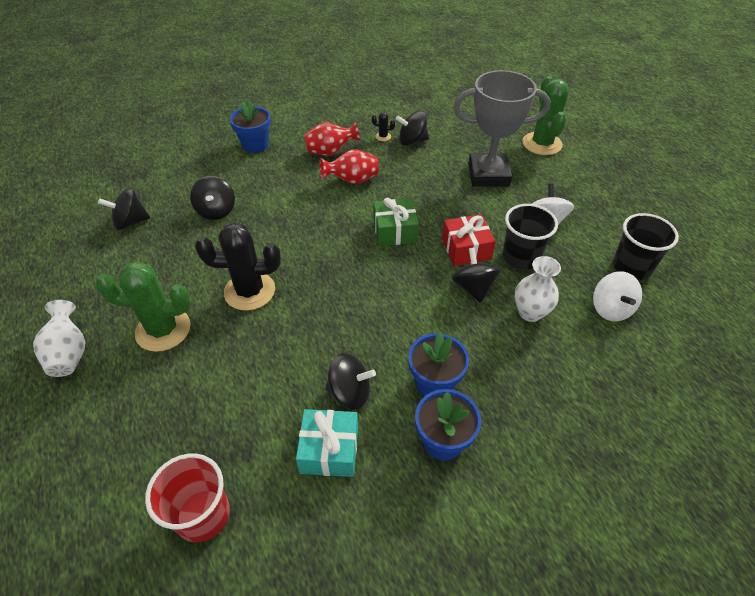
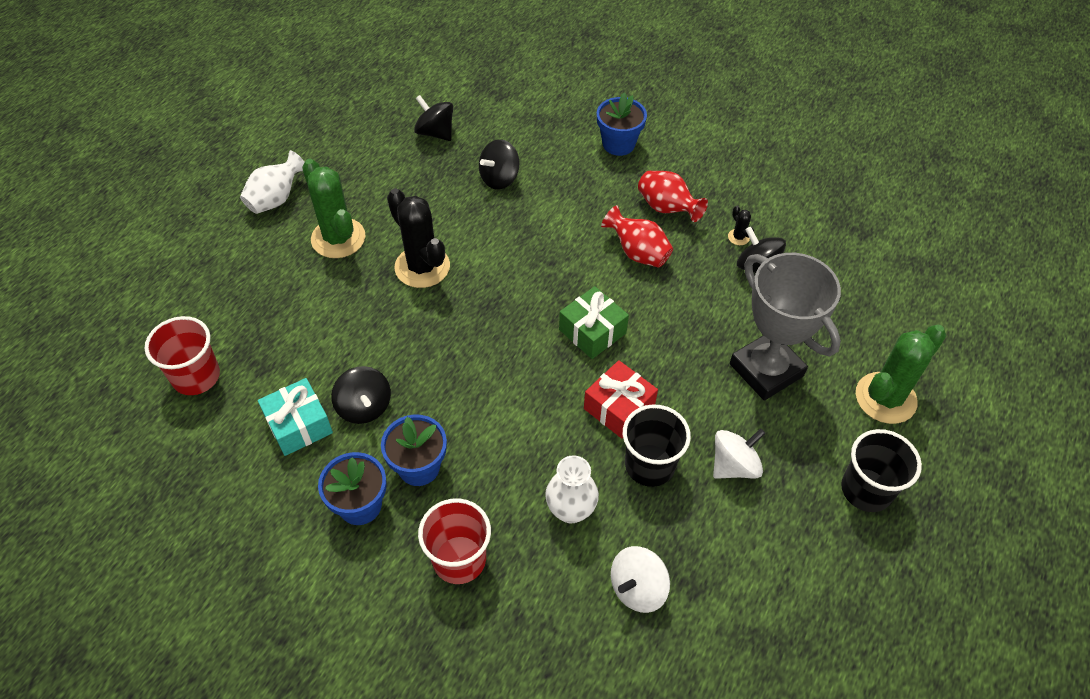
camera: 55 degrees right, 5 degrees up
black spinning top [452,248,501,303] -> none
black cup [613,213,679,280] -> black cup moved to [841,429,922,512]
none -> red cup [418,498,491,584]

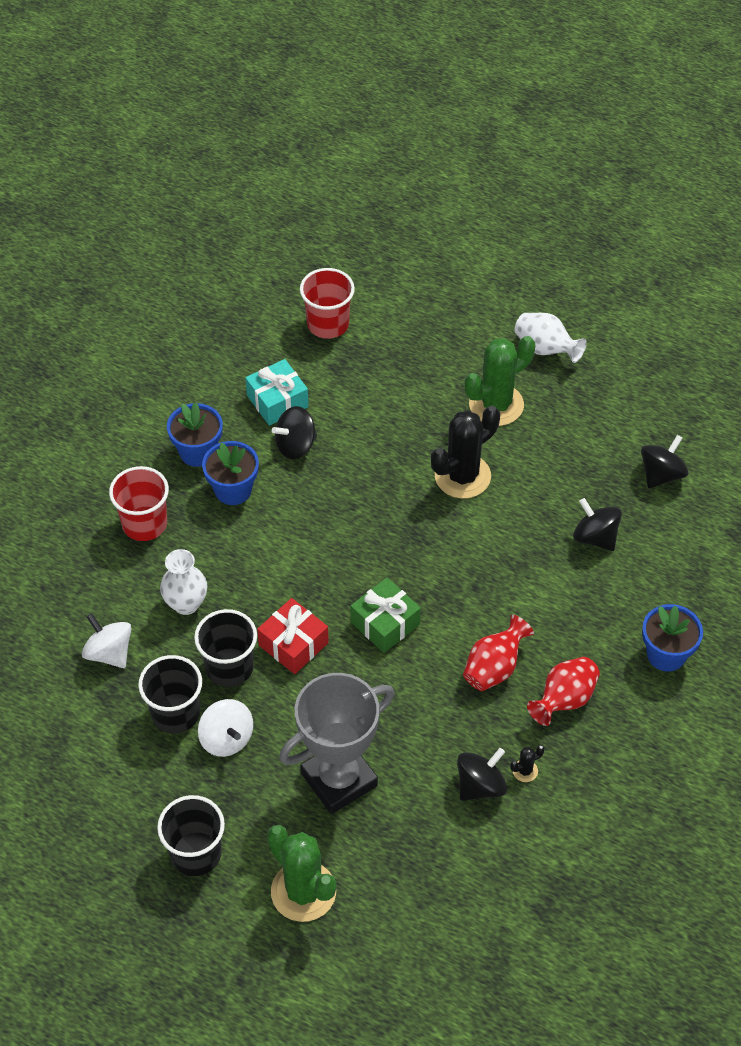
camera: 90 degrees right, 0 degrees up
none -> black cup [138,655,202,733]

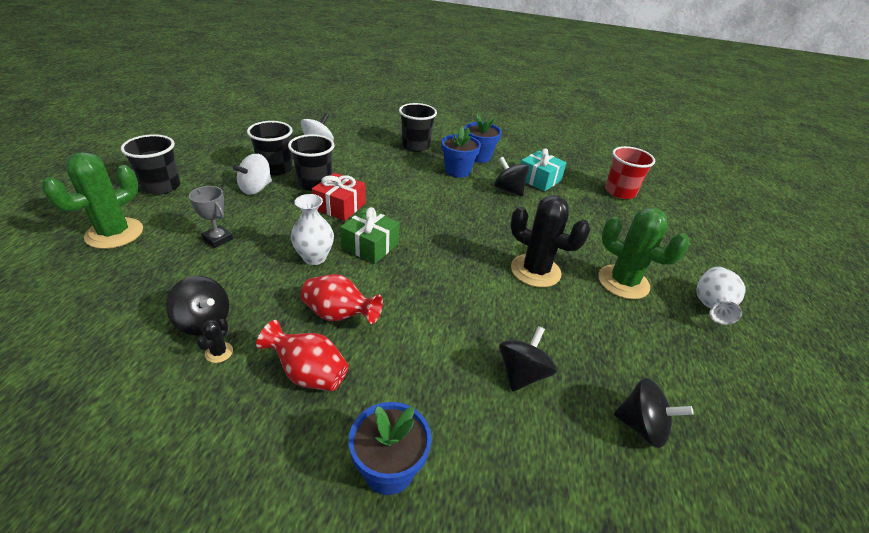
camera: 70 degrees right, 15 degrees down
red cup [109,466,169,541] -> black cup [399,103,437,152]
white vase [160,549,207,615] -> white vase moved to [291,194,334,265]
grey trophy [279,673,394,814] -> grey trophy [189,186,233,248], size x0.46
black cactus [510,746,544,782] -> black cactus turned 60 degrees clockwise [197,319,233,363]

